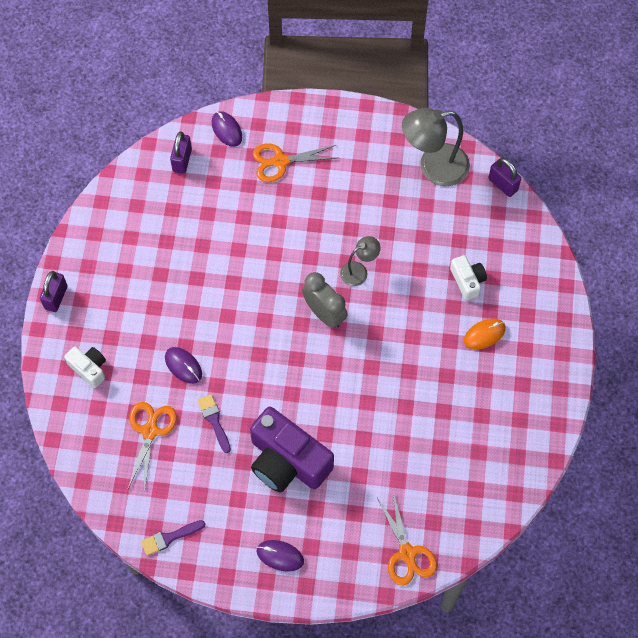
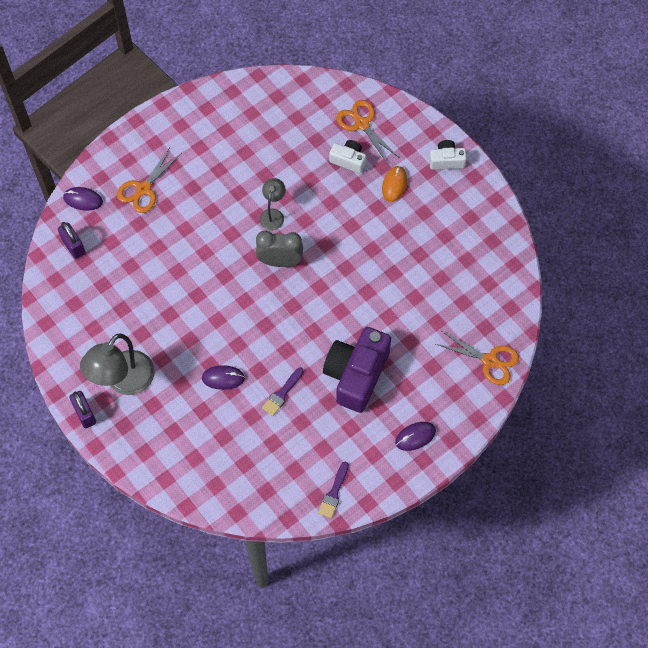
camera: 45 degrees left, 0 degrees up
white camera [64,347,106,388] -> white camera moved to [429,140,467,170]
orange scissors [128,402,177,489] -> orange scissors moved to [336,100,398,163]
purple brush [197,394,231,453] -> purple brush turned 75 degrees counterclockwise [262,367,304,416]
purple camera [250,407,334,493] -> purple camera turned 120 degrees clockwise [323,327,391,413]
grey lamp [402,108,470,186] -> grey lamp moved to [80,334,155,395]
purple padlock [488,158,521,197] -> none

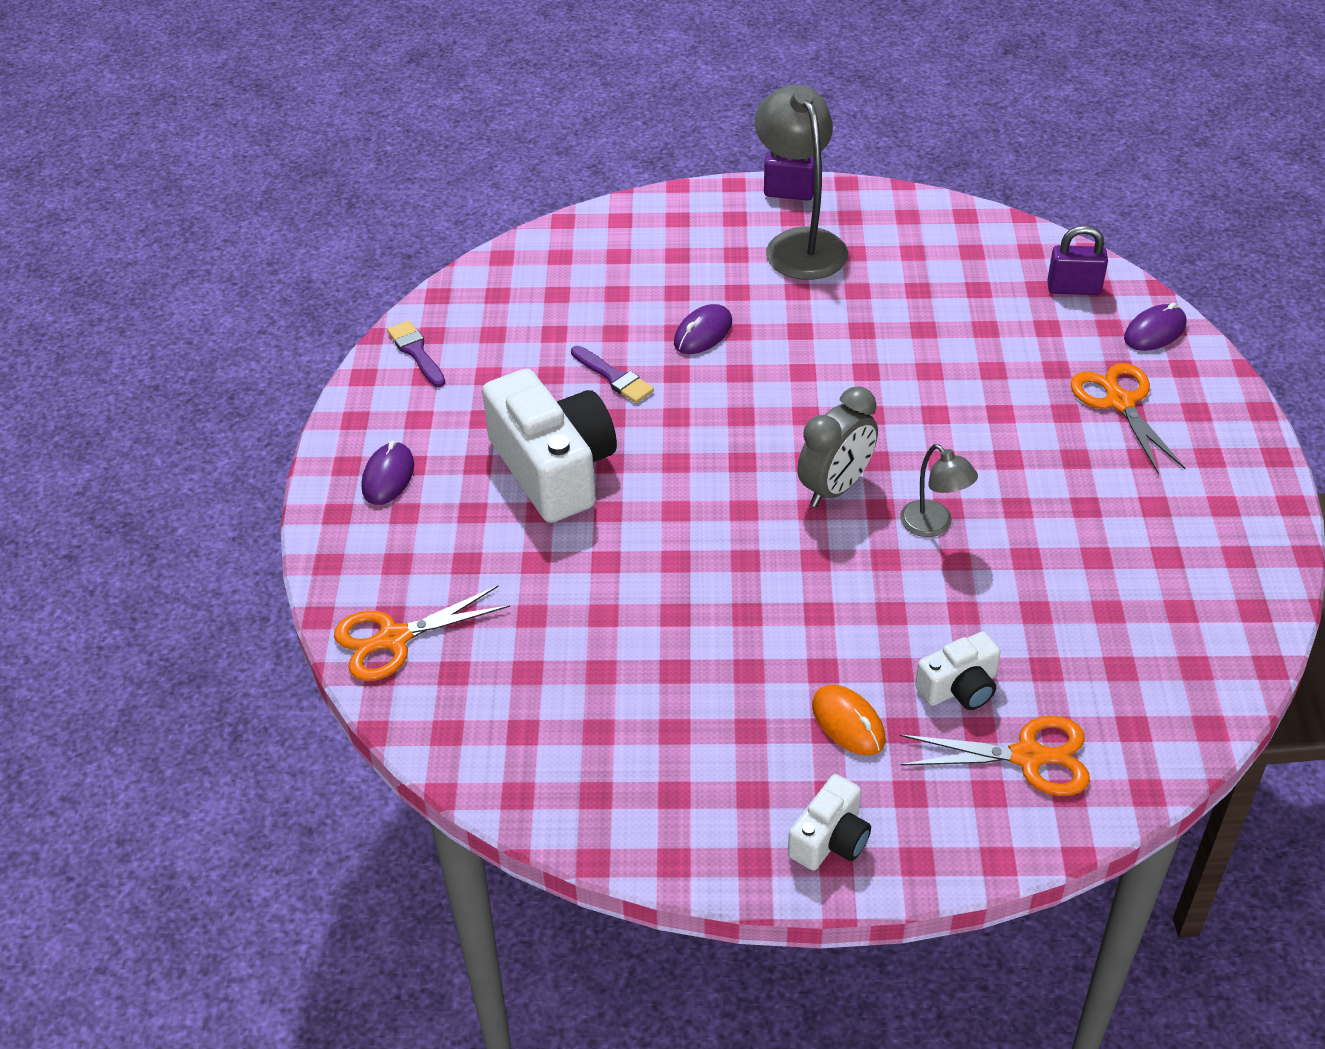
camera: 130 degrees right, 20 degrees down
purple brush [262,367,304,416] -> purple brush turned 150 degrees clockwise [571,346,654,403]
purple camera [323,327,391,413] -> white camera [482,369,617,523]

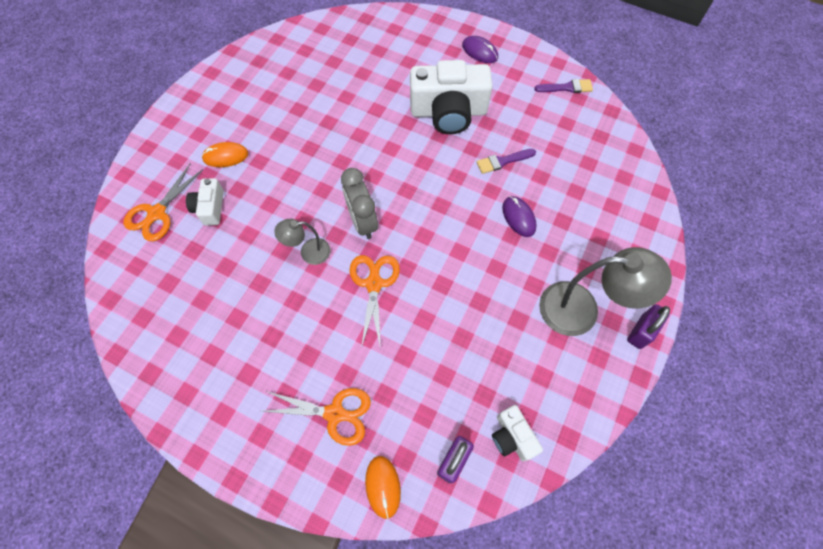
camera: 115 degrees right, 20 degrees up
orange scissors [334,586,510,681] -> orange scissors moved to [349,255,400,349]
white camera [788,774,871,870] -> white camera moved to [492,405,543,461]
purple mouse [1124,303,1187,351] -> orange mouse [365,456,401,519]

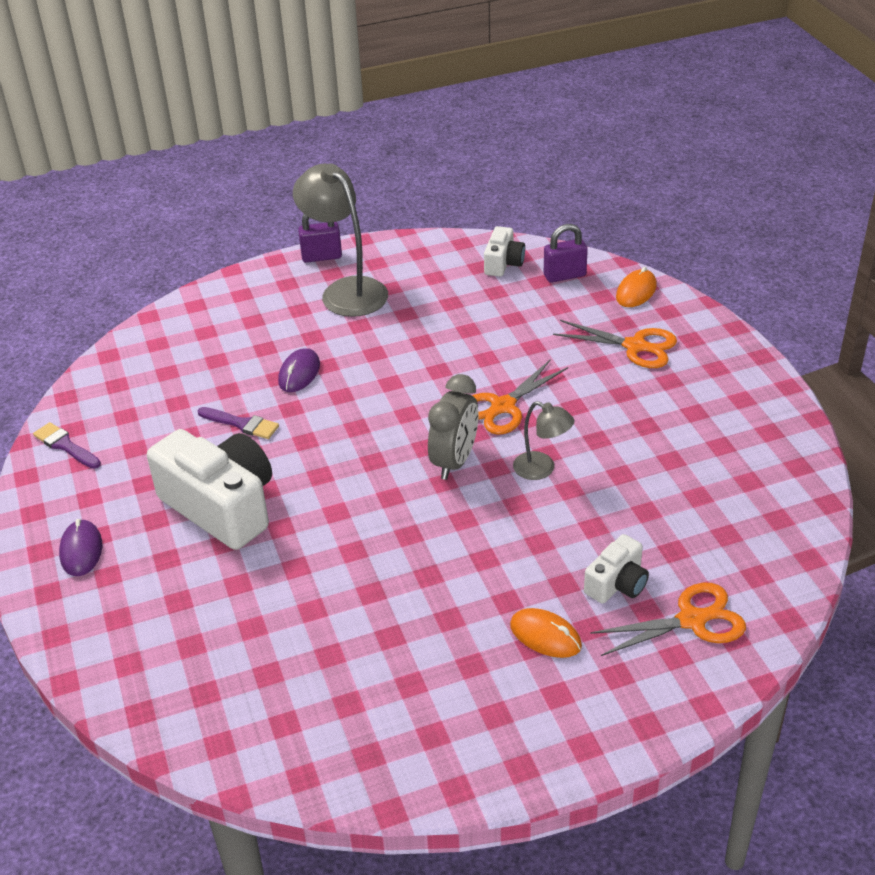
camera: 135 degrees left, 25 degrees down
orange scissors [261,388,371,446] -> orange scissors turned 150 degrees clockwise [553,320,677,368]

